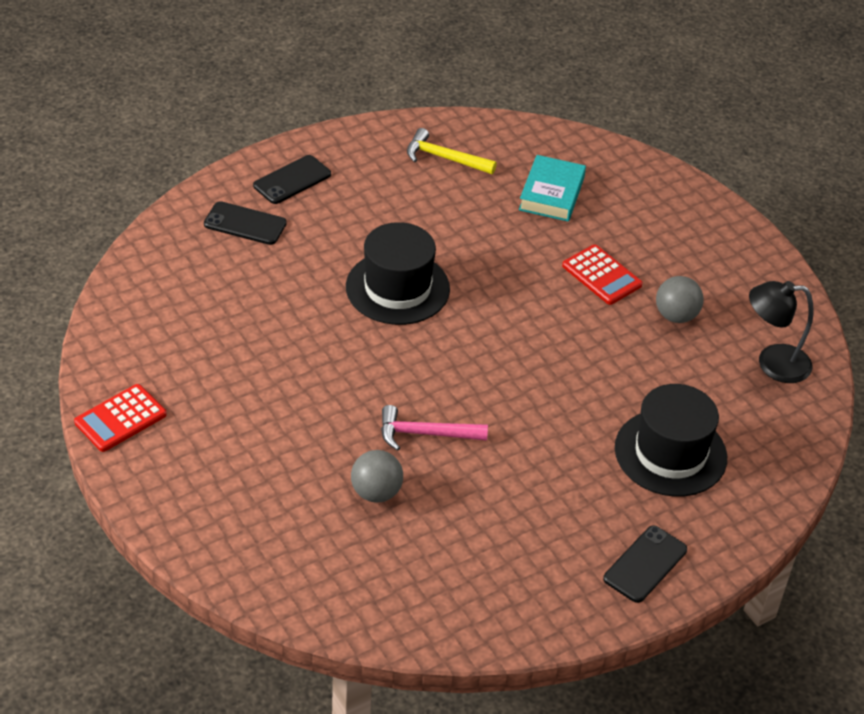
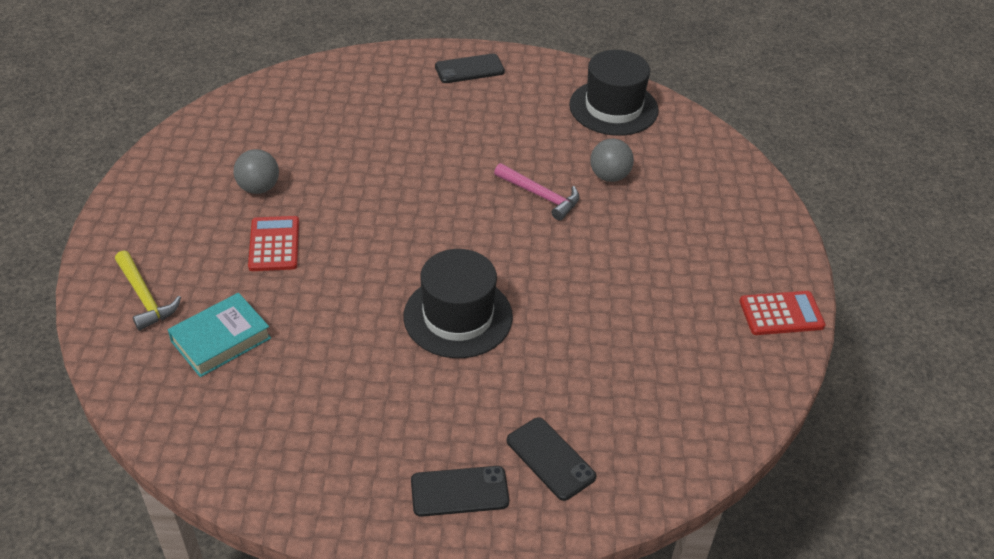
camera: 145 degrees left, 0 degrees up
yellow hammer [407,128,497,174] -> yellow hammer moved to [115,250,181,331]
black hat [615,384,727,497] -> black hat moved to [569,50,659,136]
black lamp [749,281,814,383] -> none

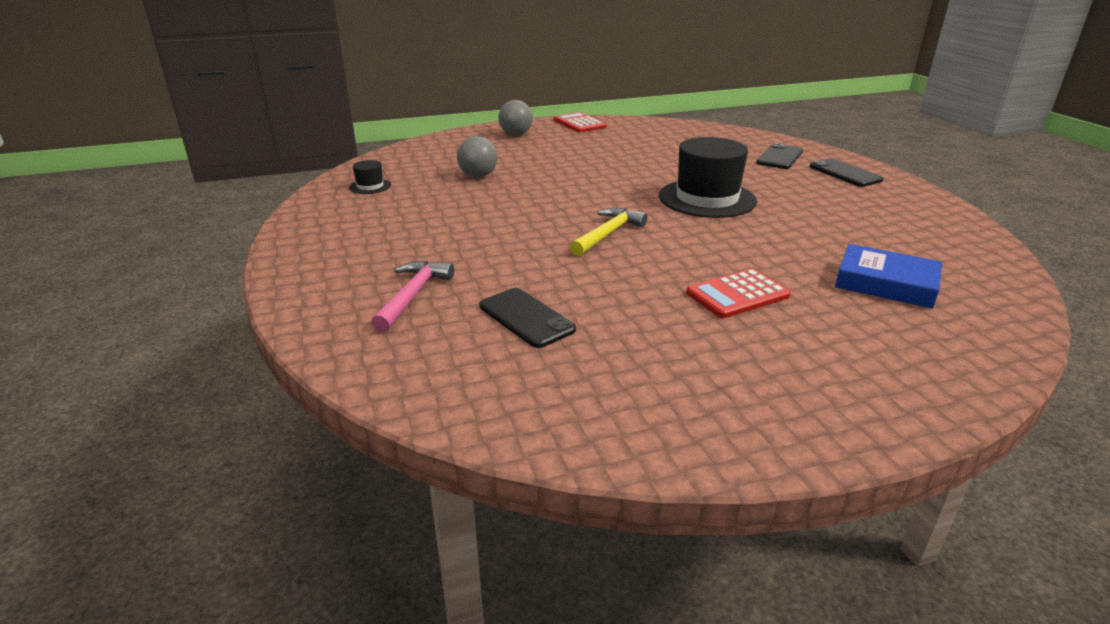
camera: 110 degrees left, 15 degrees down
yellow hammer [115,250,181,331] -> yellow hammer moved to [570,208,647,256]
turquoise book [168,293,271,377] -> blue book [835,244,942,309]
grey ball [234,149,279,194] -> grey ball moved to [499,100,533,136]
black phone [435,54,505,83] -> black phone moved to [480,288,576,348]
pink hammer [494,163,579,221] -> pink hammer moved to [371,261,454,332]
black hat [569,50,659,136] -> black hat [349,160,391,194], size x0.45

